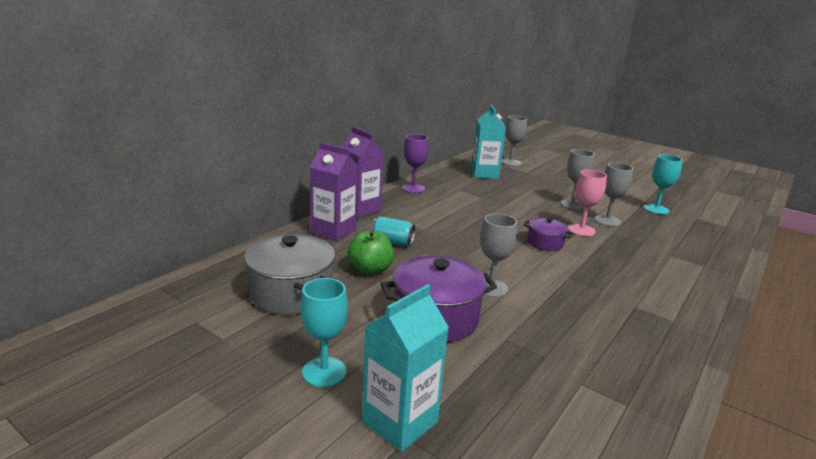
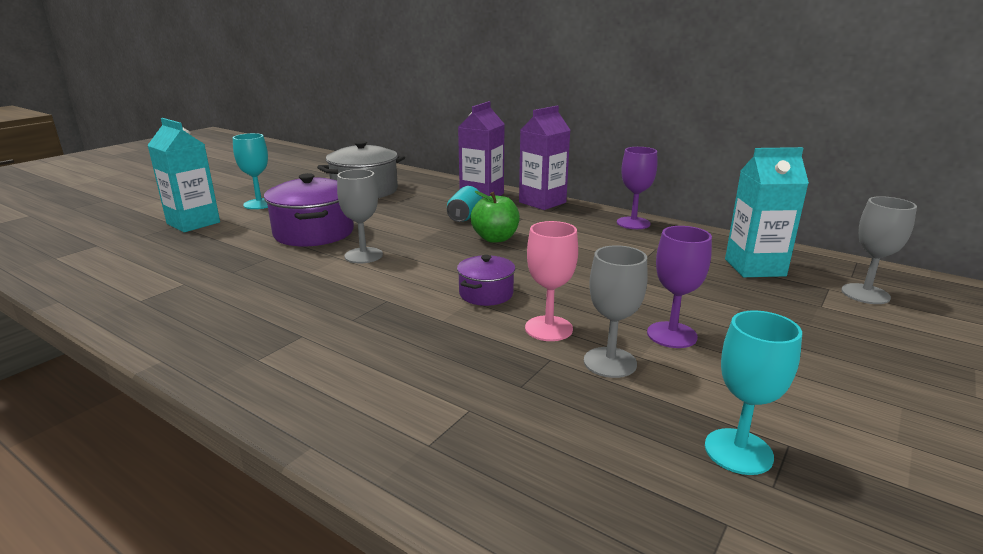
camera: 90 degrees right, 0 degrees up
green apple [348,230,394,275] -> green apple moved to [471,191,520,243]
grey goblet [560,149,595,210] -> purple goblet [647,226,712,348]

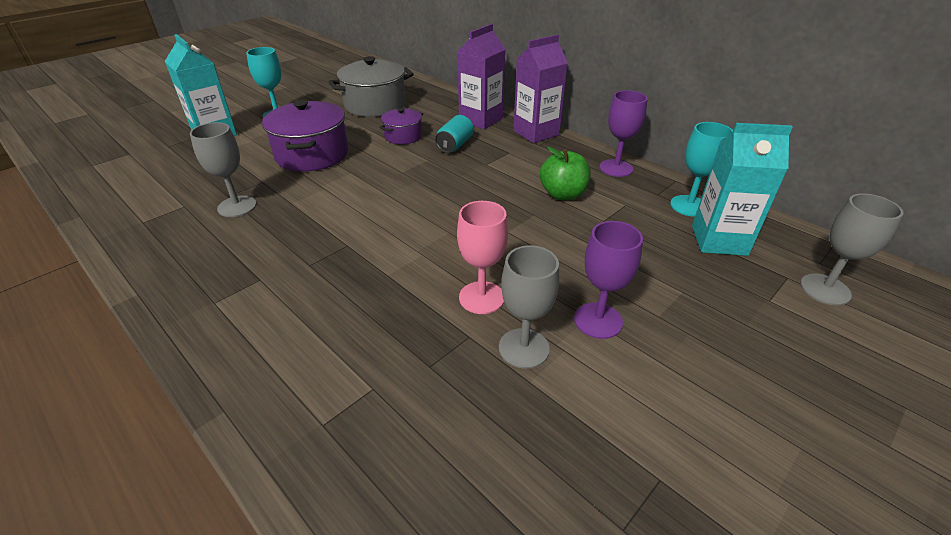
camera: 10 degrees right, 15 degrees up
grey goblet [337,169,383,263] -> grey goblet moved to [190,122,257,217]
purple pot [457,255,515,306] -> purple pot moved to [379,108,423,144]
green apple [471,191,520,243] -> green apple moved to [540,147,591,200]
turquoise goblet [705,310,802,475] -> turquoise goblet moved to [670,122,733,217]

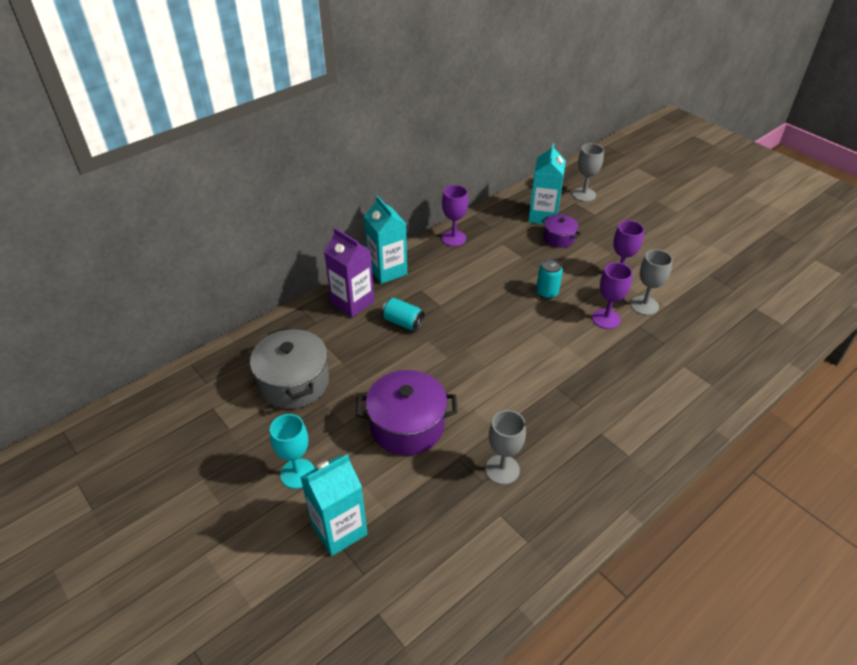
camera: 85 degrees left, 5 degrees up
purple pot [379,108,423,144] -> purple pot moved to [542,214,581,248]
pink goblet [457,201,508,314] -> purple goblet [592,262,632,329]
purple carton [513,34,568,143] -> turquoise carton [364,196,407,284]
green apple [540,147,591,200] -> none
turquoise goblet [670,122,733,217] -> none
none -> turquoise can [536,259,563,299]

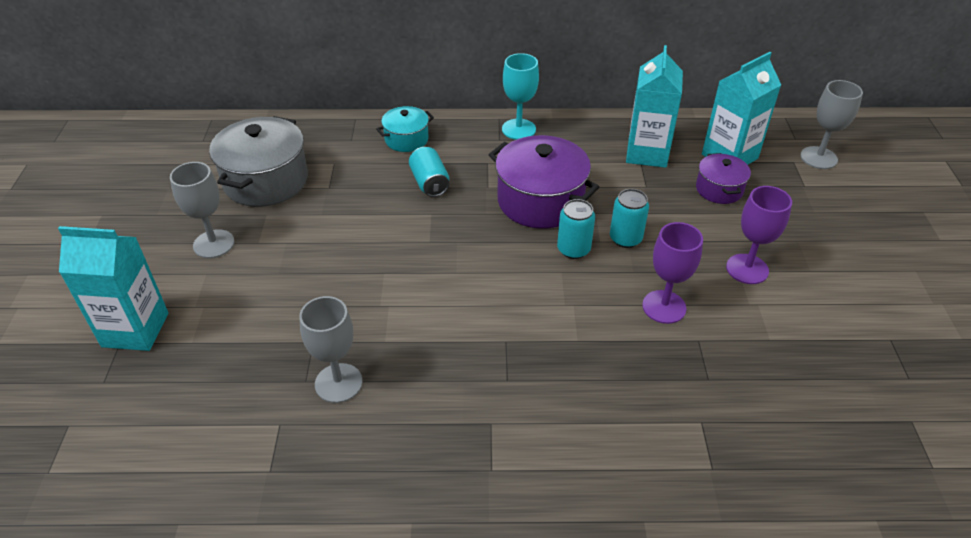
camera: 40 degrees right, 0 degrees up
turquoise goblet [270,414,315,489] -> turquoise goblet moved to [502,53,539,140]
purple carton [324,228,374,317] -> turquoise pot [376,106,434,152]
purple pot [356,370,457,455] -> purple pot moved to [489,135,599,229]
turquoise carton [364,196,407,284] -> turquoise carton moved to [626,45,683,168]
purple goblet [441,185,468,247] -> none
grey goblet [631,249,673,315] -> grey goblet moved to [170,162,235,258]
none -> turquoise can [557,199,595,259]

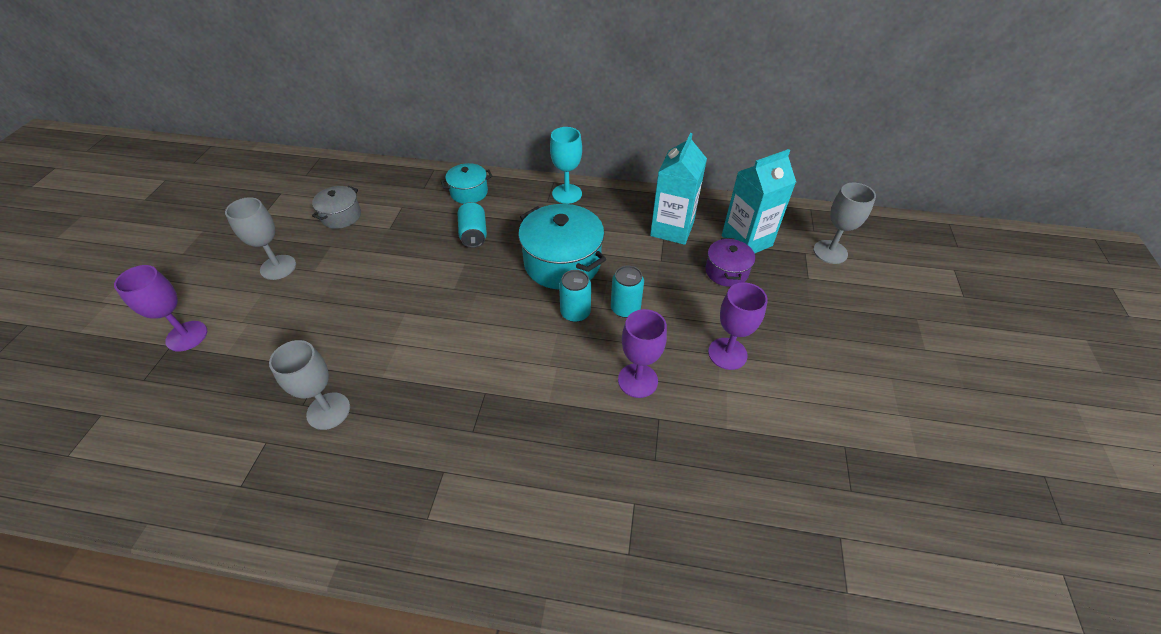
camera: 10 degrees right, 5 degrees up
turquoise carton [58,226,169,351] -> purple goblet [114,265,207,352]
grey pot [209,116,308,207] -> grey pot [312,186,361,229], size x0.55
purple pot [489,135,599,229] -> turquoise pot [518,204,606,290]

